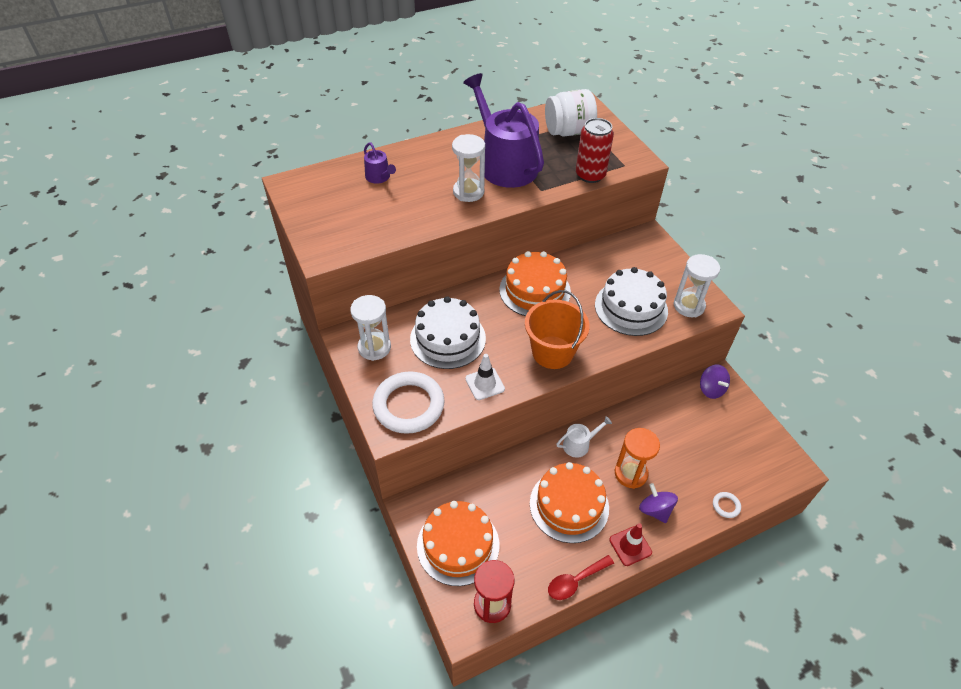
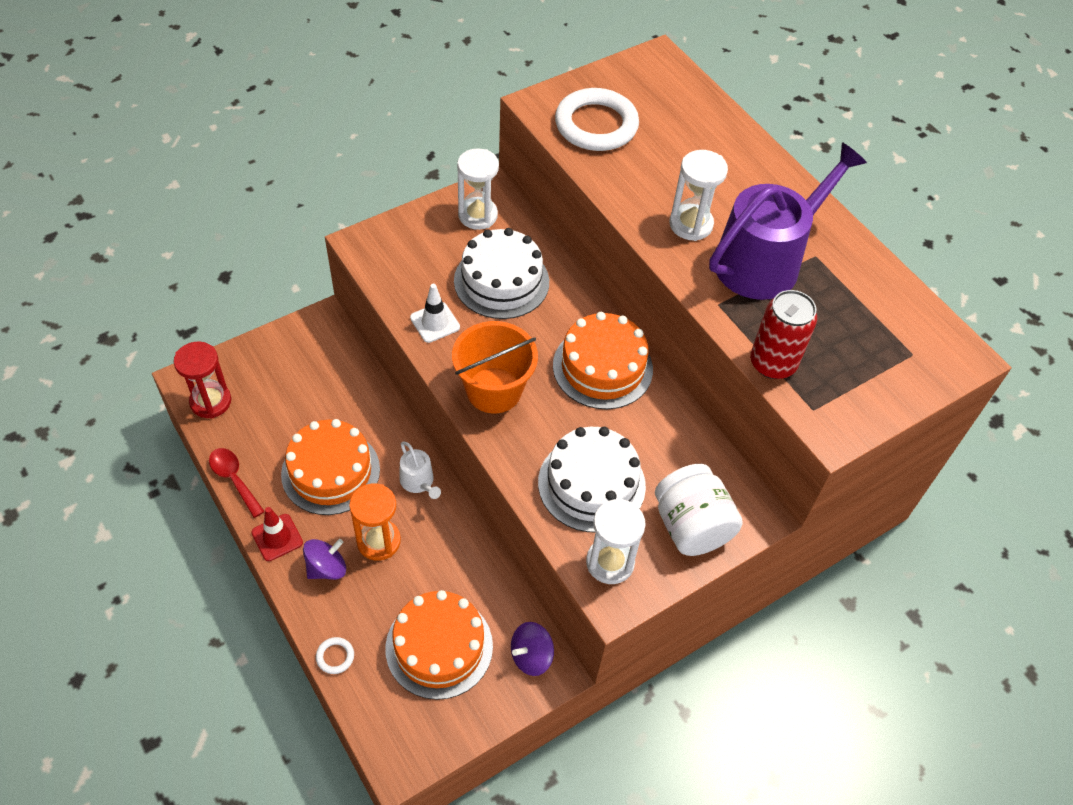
camera: 80 degrees right, 5 degrees up
purple watering can [364,143,396,183] -> none
white ring [372,371,445,434] -> white ring moved to [555,88,639,151]
orange cake [417,501,499,586] -> orange cake moved to [385,590,493,700]
white jar [545,89,597,137] -> white jar moved to [655,464,743,556]

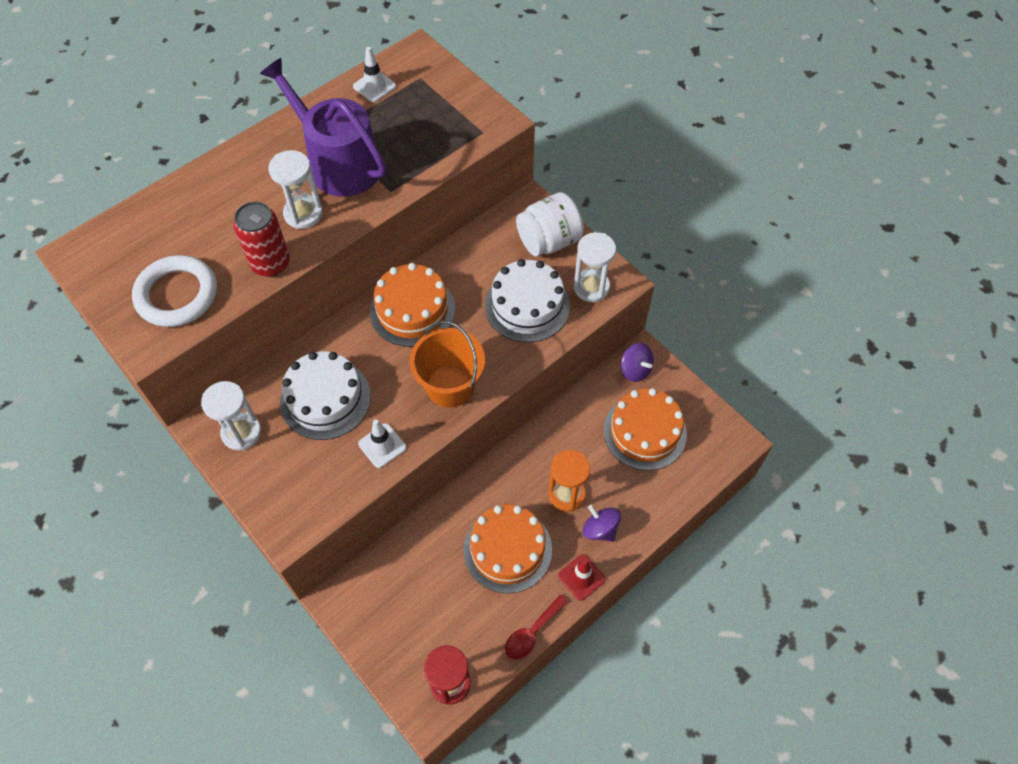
camera: 95 degrees left, 5 degrees up
white ring [316,637,354,674] -> none
white watering can [399,441,441,499] -> none
red can [750,290,817,379] -> red can moved to [233,202,290,277]
none -> white traffic cone [353,47,396,102]

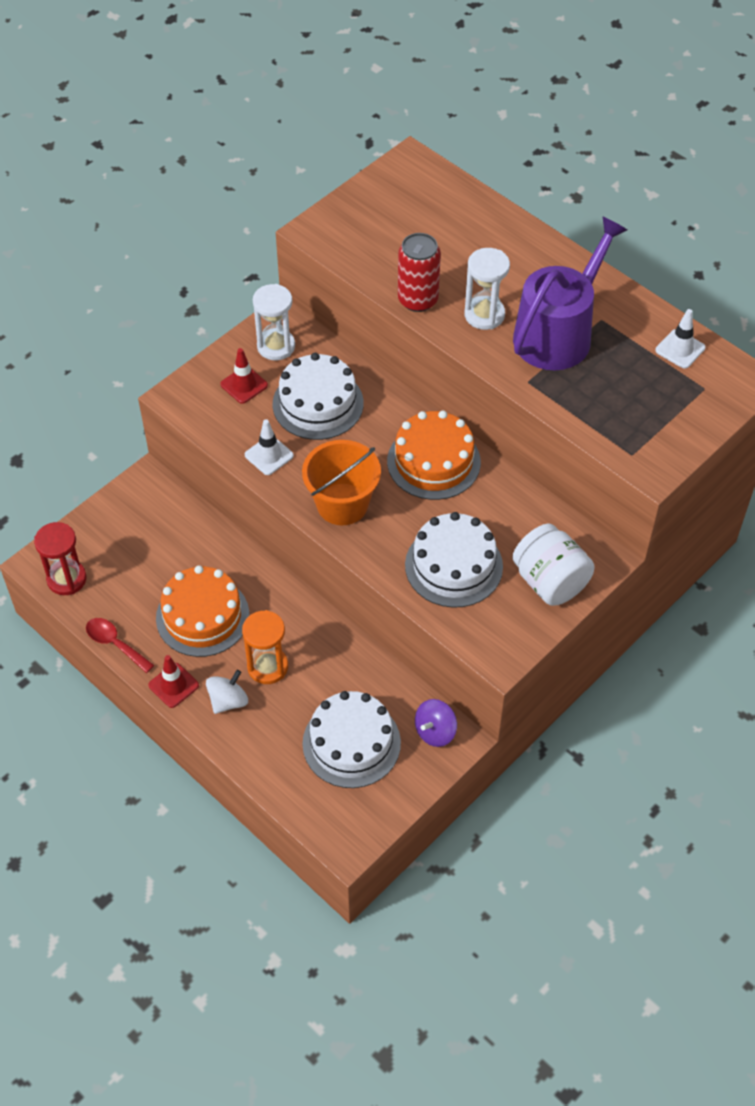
camera: 85 degrees right, 5 degrees down
white ring [132,255,217,327] -> none
white hourglass [574,232,616,302] -> none
purple spinning top [583,505,621,542] -> white spinning top [206,670,248,714]
orange cake [603,388,687,470] -> white cake [302,691,401,788]
none -> red traffic cone [220,348,268,404]

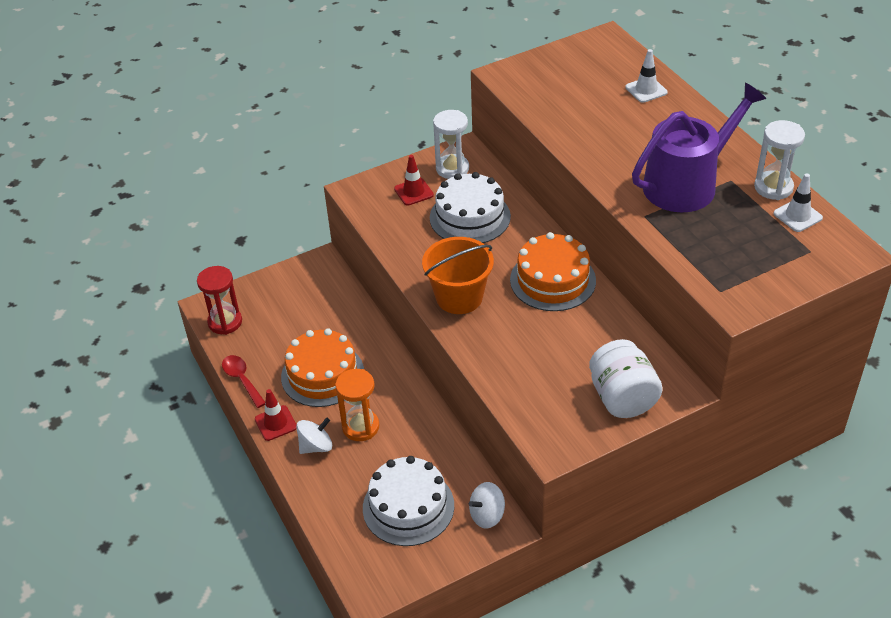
camera: 20 degrees right, 10 degrees down
white traffic cone [245,419,294,475] -> white traffic cone moved to [625,49,668,103]
red can [398,233,441,312] -> none
white cake [405,512,503,608] -> none
purple spinning top [415,699,457,747] -> white spinning top [469,482,505,528]
white hourglass [465,248,510,330] -> white hourglass moved to [754,120,805,200]

